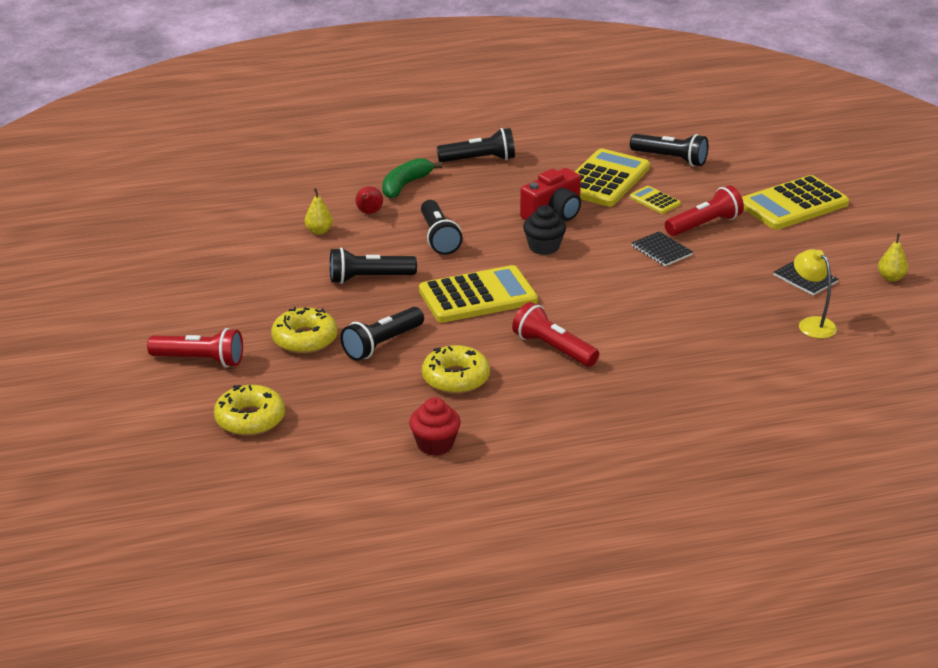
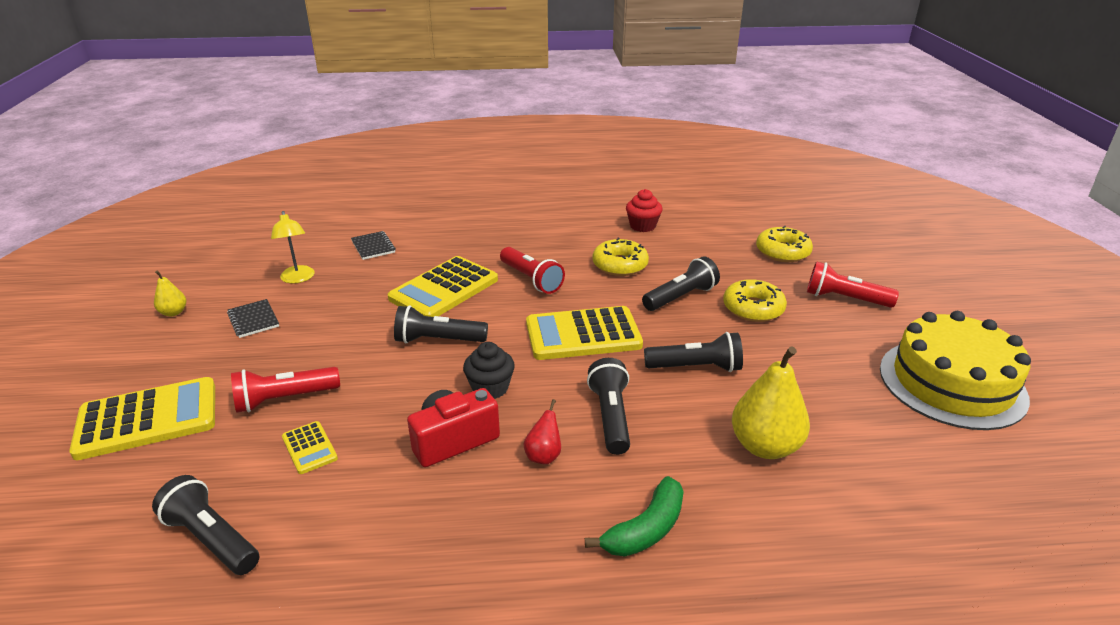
camera: 170 degrees left, 0 degrees up
yellow pear [305,188,333,235] -> yellow pear [732,347,810,459], size x1.99
red pear [355,186,383,214] -> red pear moved to [524,399,561,465]
black flashlight [437,128,515,162] -> black flashlight moved to [394,305,488,344]
yellow calculator [575,148,650,206] -> yellow calculator moved to [388,256,498,317]
black notebook [632,231,693,266] -> black notebook moved to [351,231,396,260]
none -> yellow cake [880,311,1031,430]

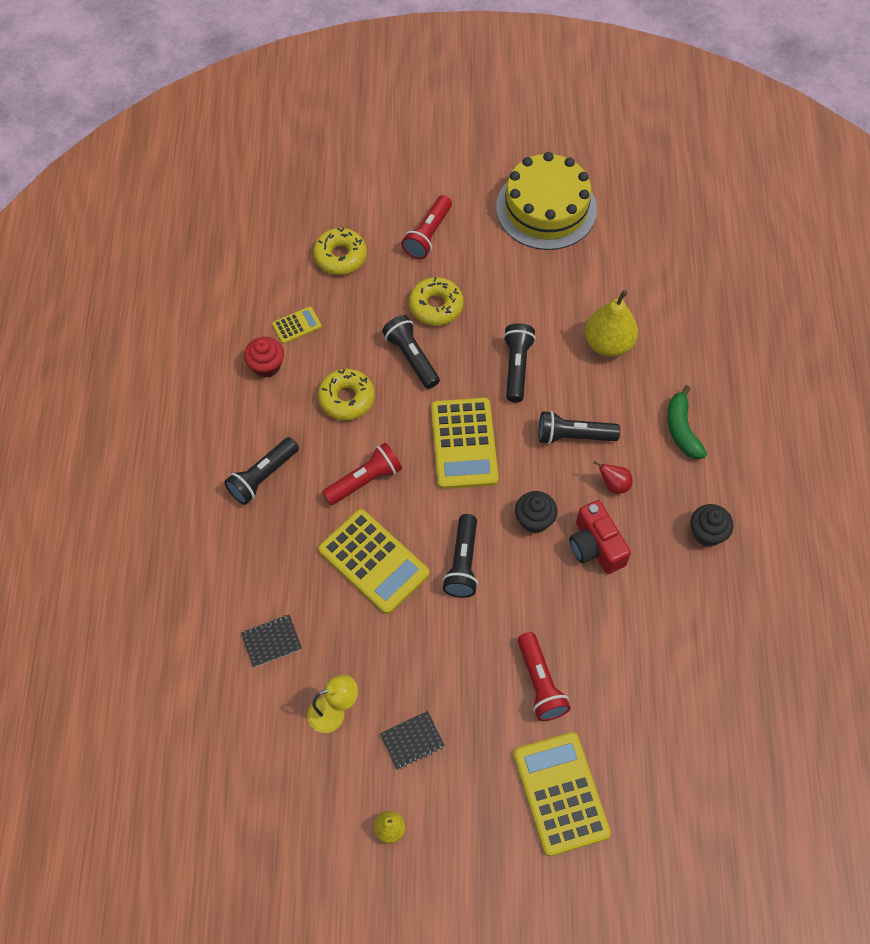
camera: 85 degrees left, 30 degrees up
black flashlight [152,475,259,575] -> black flashlight moved to [225,437,299,505]
yellow calculator [282,421,338,474] -> yellow calculator moved to [272,307,322,344]
green banana [585,476,684,556] -> green banana turned 150 degrees counterclockwise [667,385,707,459]
none -> black cupcake [691,504,733,547]

